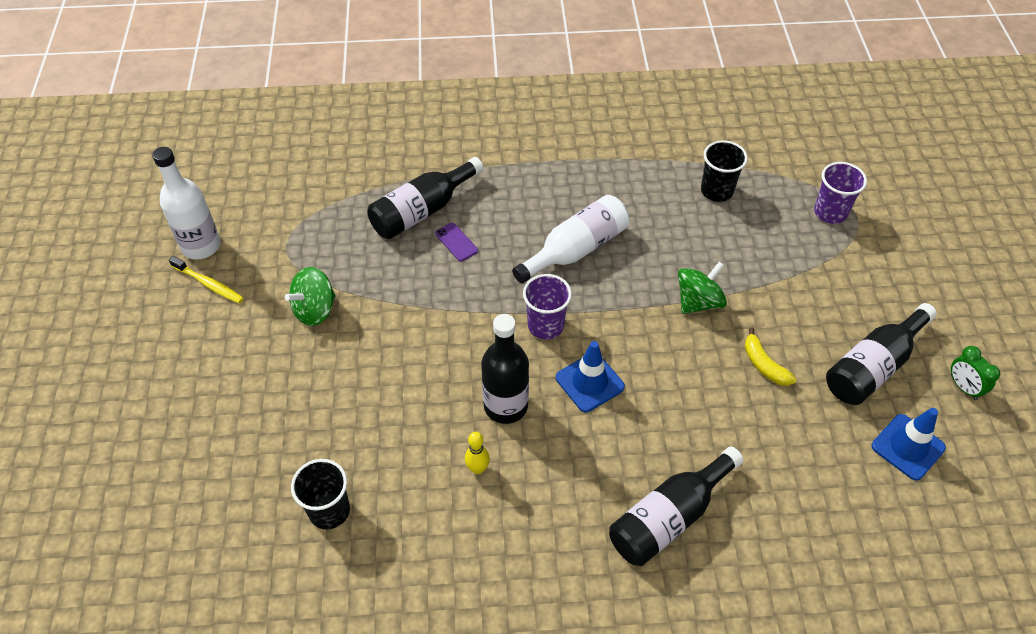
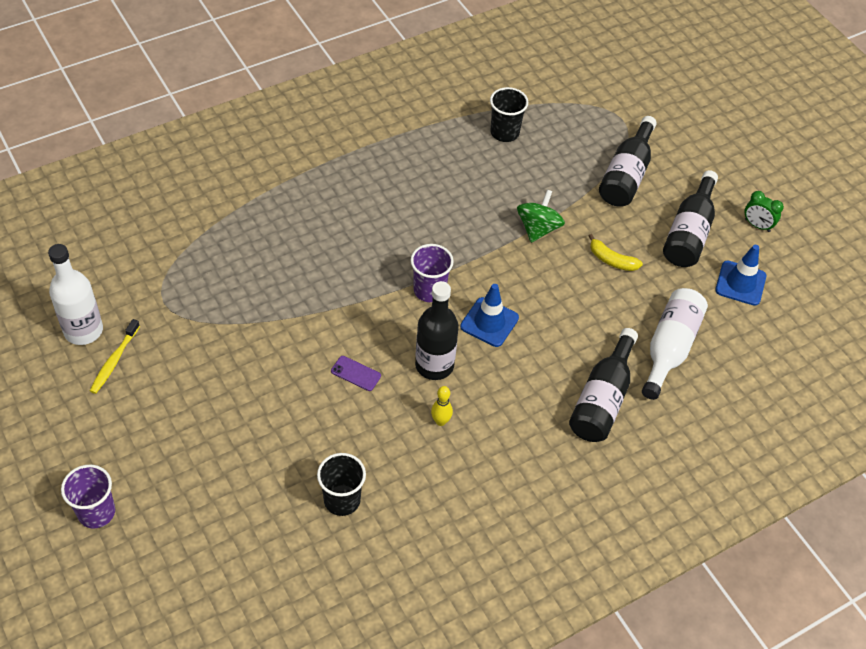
camera: 30 degrees left, 0 degrees up
yellow toothbrush [169,256,244,304] -> yellow toothbrush turned 105 degrees clockwise [90,319,140,394]
green spinning top [285,267,336,326] -> none
black bottle [367,157,484,239] -> black bottle moved to [599,116,657,207]
purple phone [435,223,478,262] -> purple phone moved to [331,356,381,391]
white bottle [512,195,629,283] -> white bottle moved to [642,288,708,400]
purple cup [814,162,867,224] -> purple cup moved to [61,465,115,528]

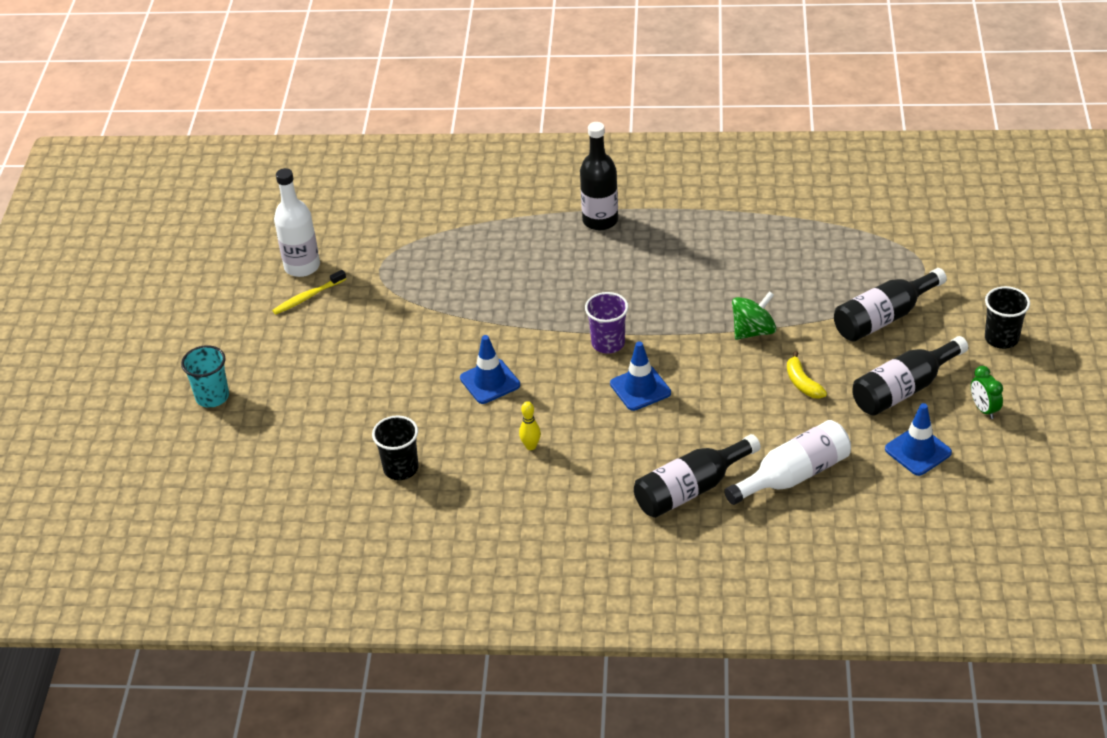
camera: 40 degrees right, 10 degrees down
purple cup [61,465,115,528] -> turquoise cup [181,345,229,408]
purple phone [331,356,381,391] -> blue traffic cone [460,335,520,404]
black bottle [415,281,459,380] -> black bottle moved to [580,122,618,230]
black cup [490,87,528,142] -> black cup moved to [985,286,1030,349]

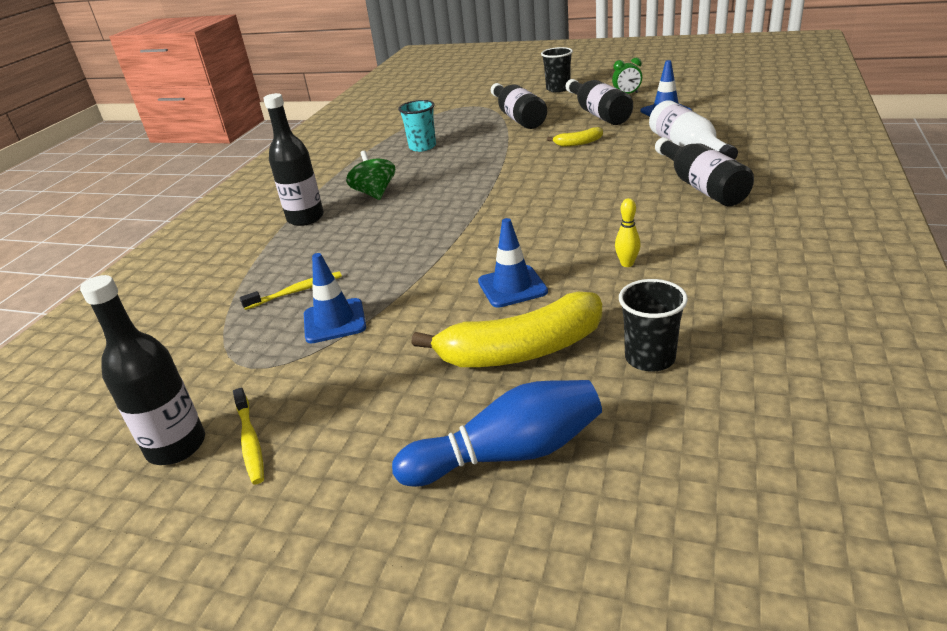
camera: 75 degrees left, 10 degrees down
turquoise cup [181,345,229,408] -> turquoise cup moved to [398,100,436,152]
white bottle [274,168,320,277] -> black bottle [80,275,205,465]
purple cup [585,292,628,354] -> none
blue traffic cone [610,341,671,411] -> blue traffic cone moved to [304,253,366,343]
green spinning top [732,291,777,340] -> green spinning top moved to [346,151,395,200]
none -> yellow toothbrush [240,271,342,310]
none -> blue bowling pin [392,380,602,487]
none -> yellow banana [411,292,602,367]

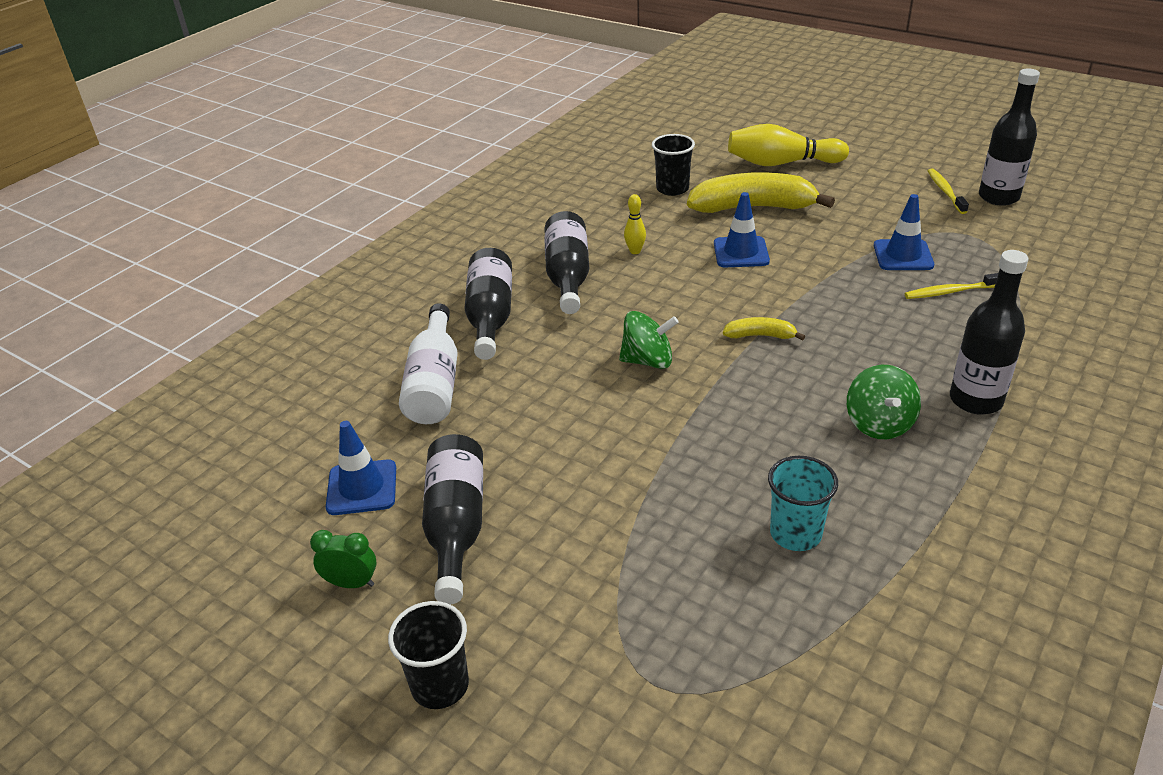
camera: 165 degrees left, 5 degrees up
blue bowling pin [392,380,602,487] -> yellow bowling pin [728,124,849,166]
black bottle [491,83,547,129] -> black bottle moved to [544,211,589,314]
yellow banana [547,127,603,147] -> yellow banana moved to [723,317,805,341]
none -> green spinning top [619,311,679,369]

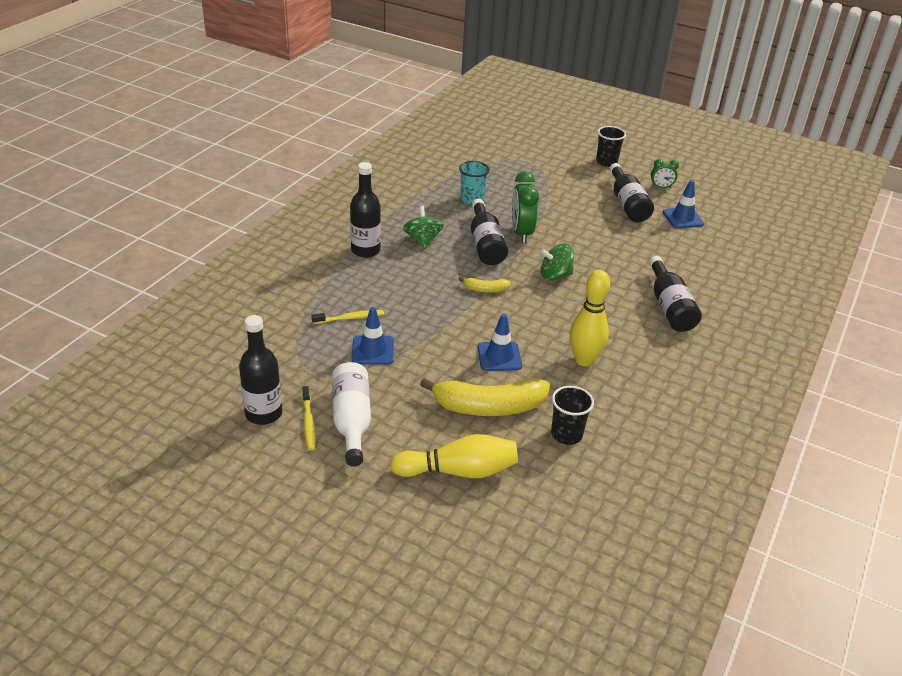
camera: 170 degrees right, 0 degrees up
white bottle [399,303,458,424] -> white bottle moved to [332,362,371,467]
black bottle [544,211,589,314] -> black bottle moved to [471,199,508,265]
yellow bowling pin [624,194,646,254] -> yellow bowling pin [570,270,610,366], size x2.12
none -> green clock [512,171,539,243]

